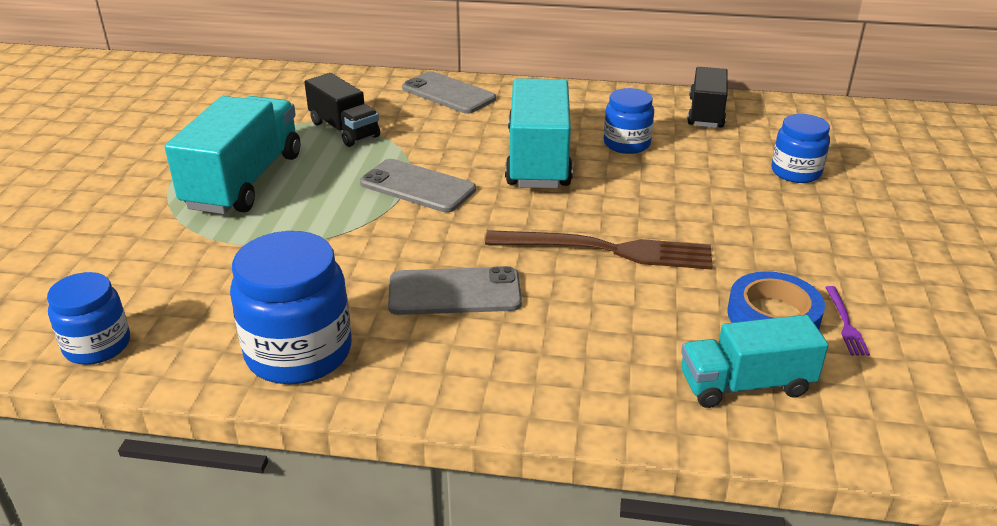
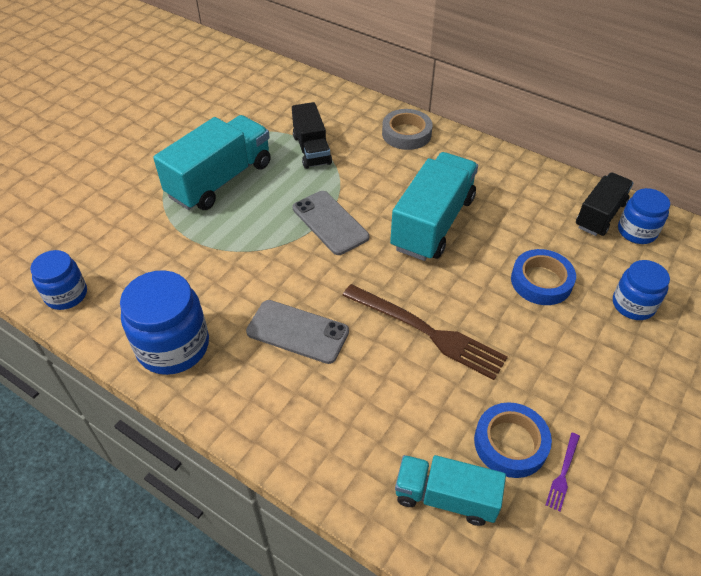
camera: 25 degrees right, 15 degrees up
grey phone [402,71,496,114] -> grey tape [382,109,433,150]
blue jar [604,88,654,154] -> blue jar moved to [618,188,670,244]
none -> blue tape [511,249,576,305]

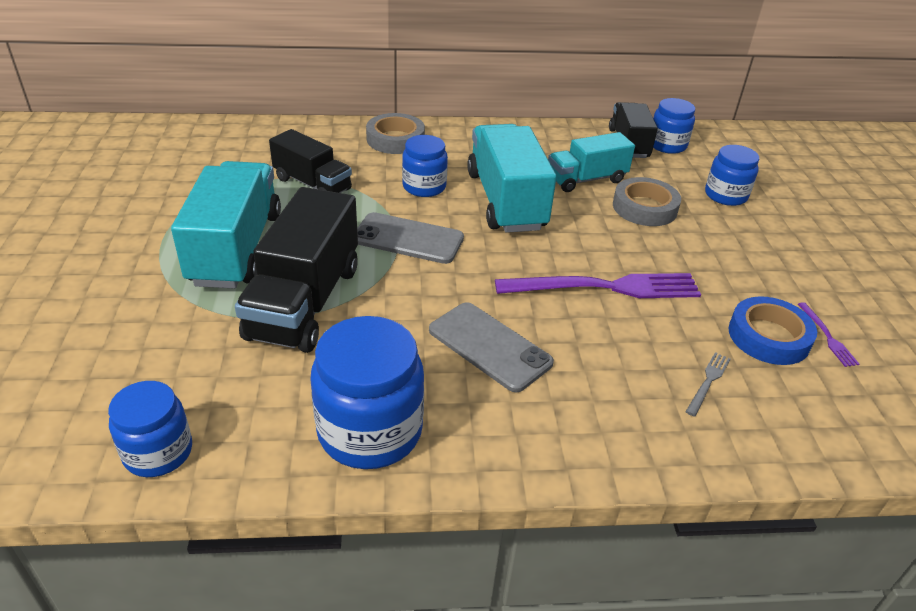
camera: 40 degrees left, 10 degrees down
grey phone [246,300,349,364] -> grey phone turned 60 degrees clockwise [429,302,554,392]
brown fork [342,284,508,380] -> purple fork [495,273,701,298]
turquoise truck [395,455,506,526] -> turquoise truck moved to [548,132,635,192]
blue tape [511,249,576,305] -> grey tape [613,177,681,226]
none -> black truck [235,187,358,353]
none -> blue jar [402,135,448,197]
none -> grey fork [685,352,730,417]

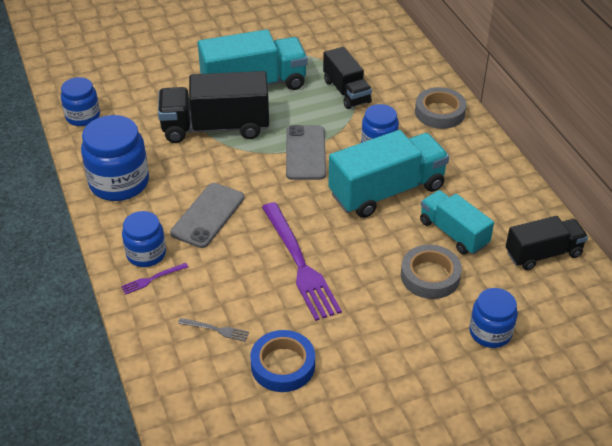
camera: 75 degrees right, 5 degrees up
black truck [269,129,352,193] -> black truck turned 45 degrees counterclockwise [323,47,372,109]
blue jar [653,98,695,154] -> blue jar moved to [122,211,166,267]
purple fork [798,302,859,367] -> purple fork moved to [121,263,188,295]

